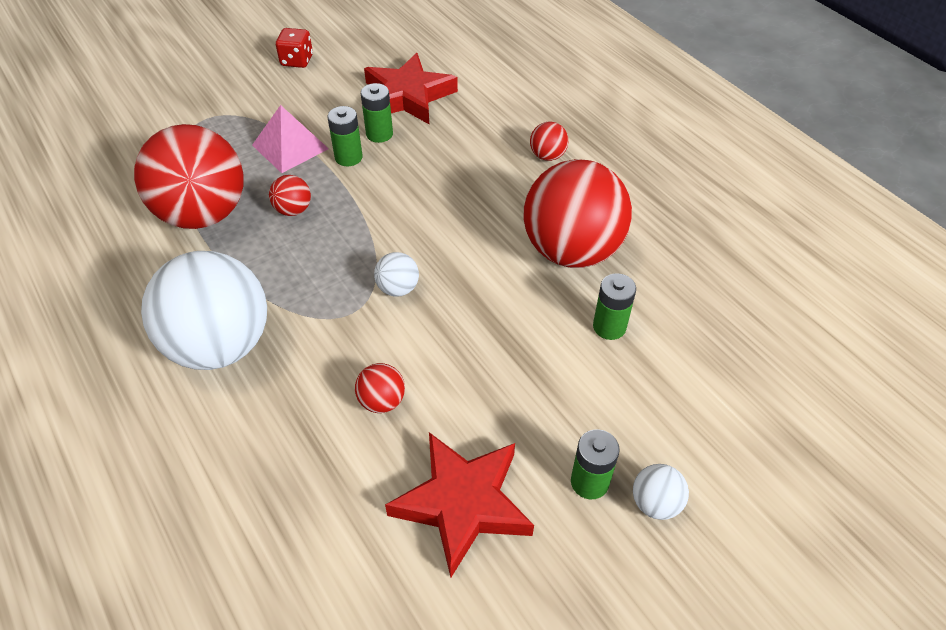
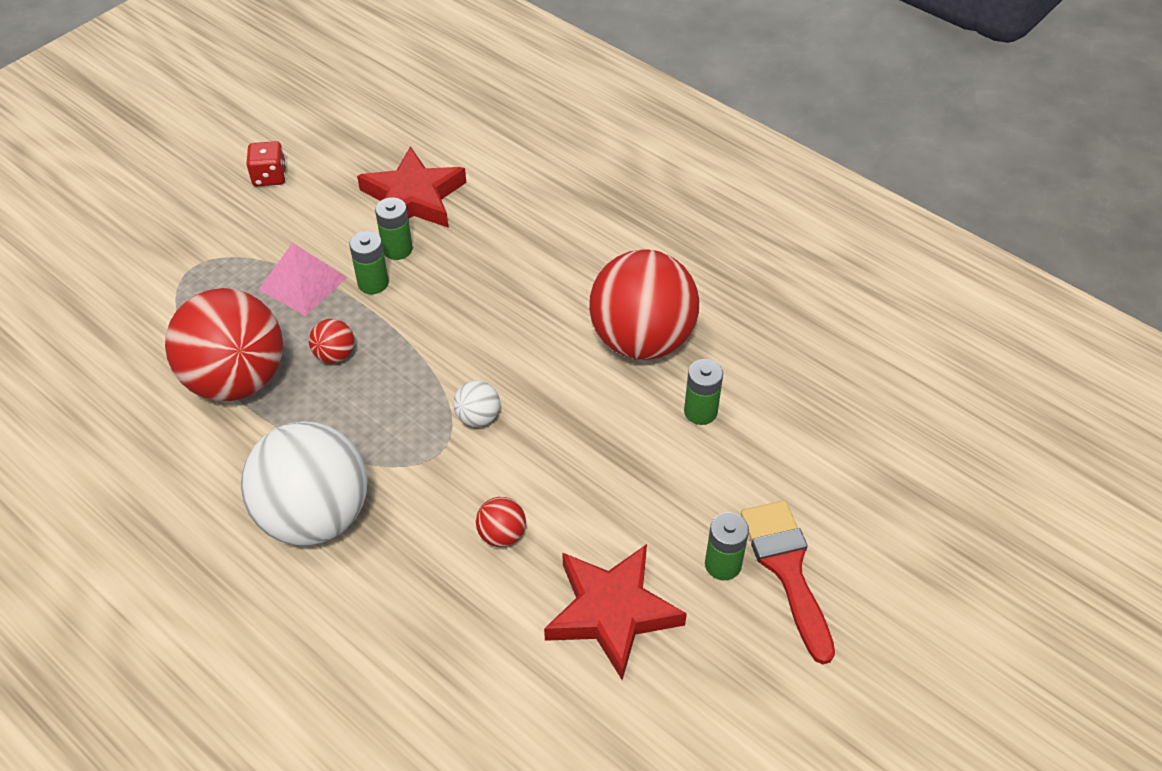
camera: 15 degrees left, 0 degrees up
red ball [530,122,568,161] -> none
white ball [633,464,689,520] -> red brush [741,500,835,664]

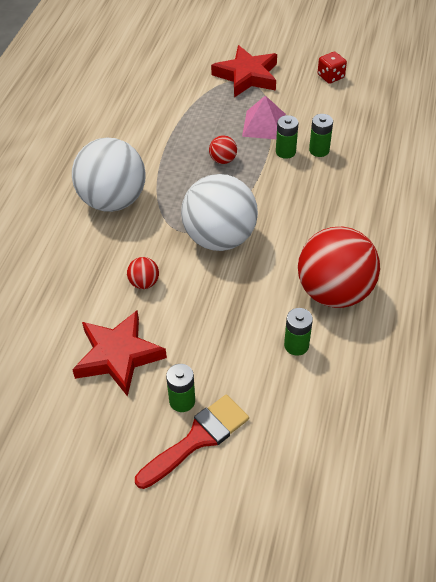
camera: 65 degrees right, 0 degrees up
red ball [165,288,283,401] -> none
red star [357,146,466,228] -> red star moved to [211,45,277,97]
white ball [453,381,500,427] -> white ball [181,174,258,251], size x2.44

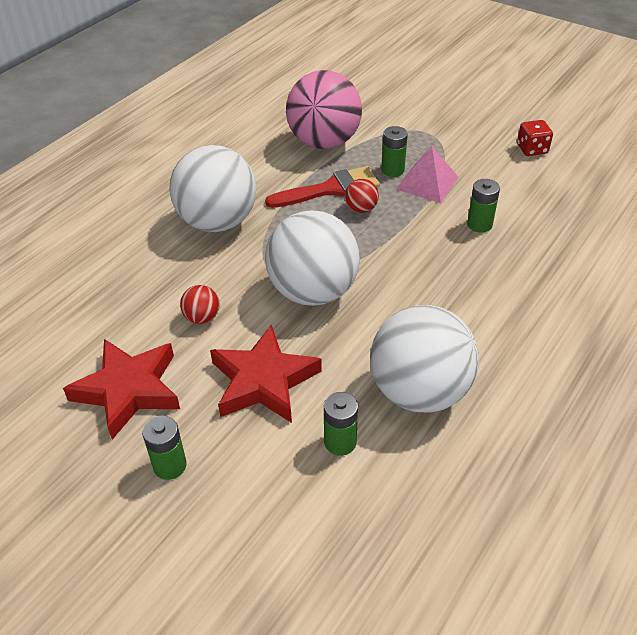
camera: 20 degrees right, 5 degrees down
red brush [135,394,249,489] -> red brush moved to [265,166,380,208]
red star [211,45,277,97] -> red star moved to [210,324,322,423]
green battery [276,115,298,159] -> green battery moved to [381,126,408,177]
red ball [298,227,380,308] -> white ball [370,305,479,413]
none -> pink ball [286,70,362,149]

